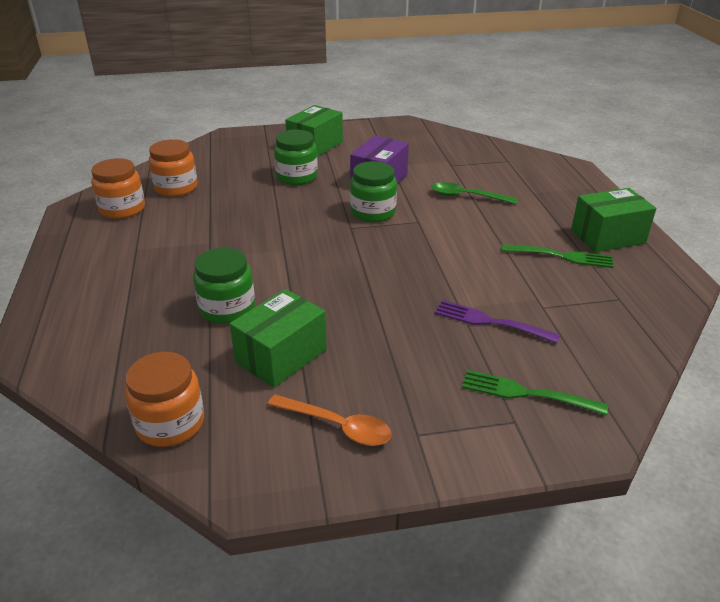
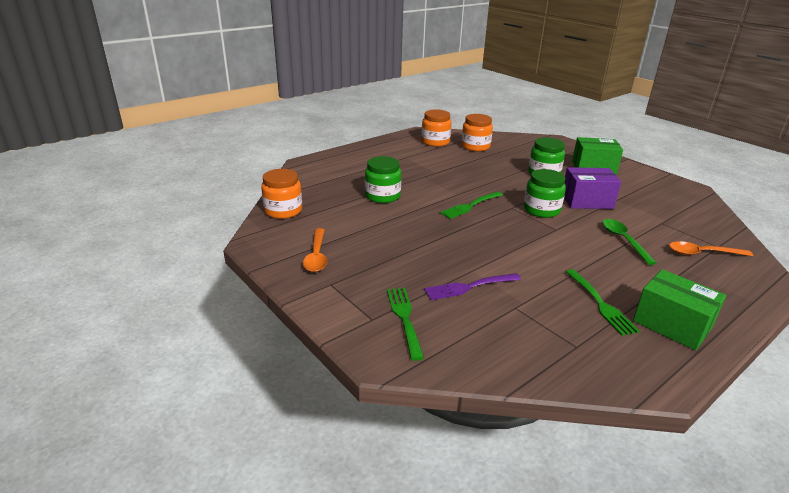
camera: 60 degrees right, 5 degrees down
green box [230,289,327,388] -> none
purple fork [434,300,560,344] -> purple fork turned 105 degrees counterclockwise [424,273,521,300]
none -> green fork [440,191,503,219]
none -> orange spoon [669,241,753,256]

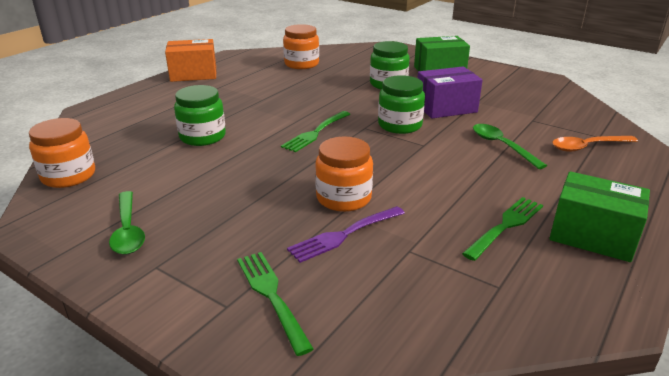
camera: 15 degrees left, 0 degrees up
orange spoon [303,228,327,272] -> green spoon [109,191,145,255]
orange jar [421,109,452,147] -> orange jar moved to [315,137,373,212]
green fork [566,269,639,336] -> green fork turned 105 degrees counterclockwise [462,197,543,261]
none -> orange box [165,39,216,82]

